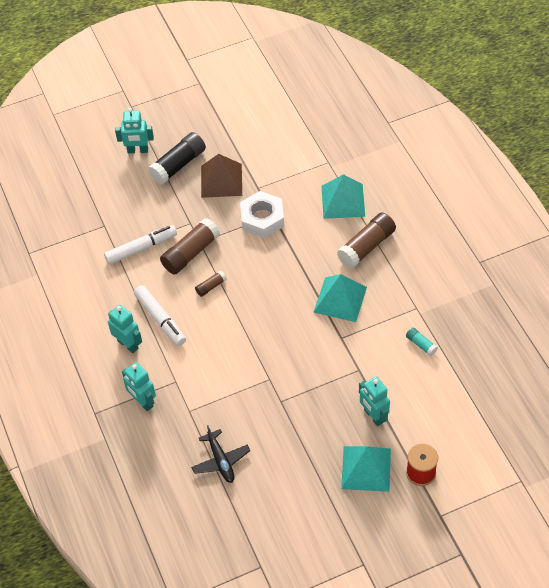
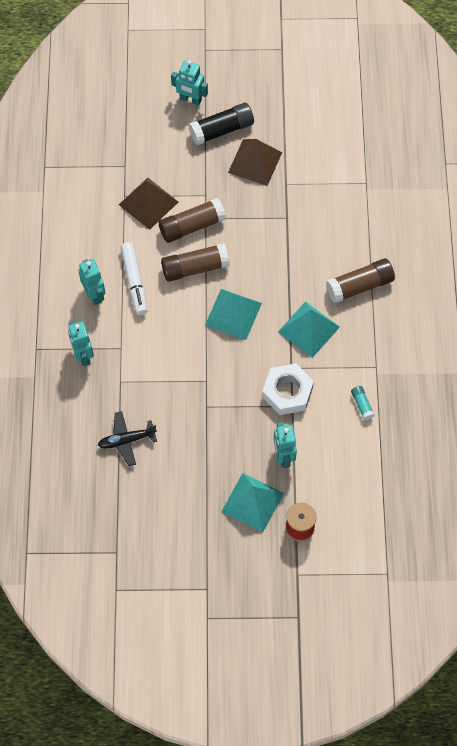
camera: 20 degrees right, 10 degrees up
white marker [104,225,177,265] -> brown pyramid [119,178,178,230]
black plane [191,425,250,483] -> black plane turned 75 degrees clockwise [98,411,157,466]
brown glue stick [195,271,227,297] -> brown glue stick [161,243,230,282], size x2.03
white nut [240,191,284,238] -> white nut moved to [262,363,314,415]
turquoise pyramid [321,174,365,219] -> turquoise pyramid moved to [205,289,262,340]

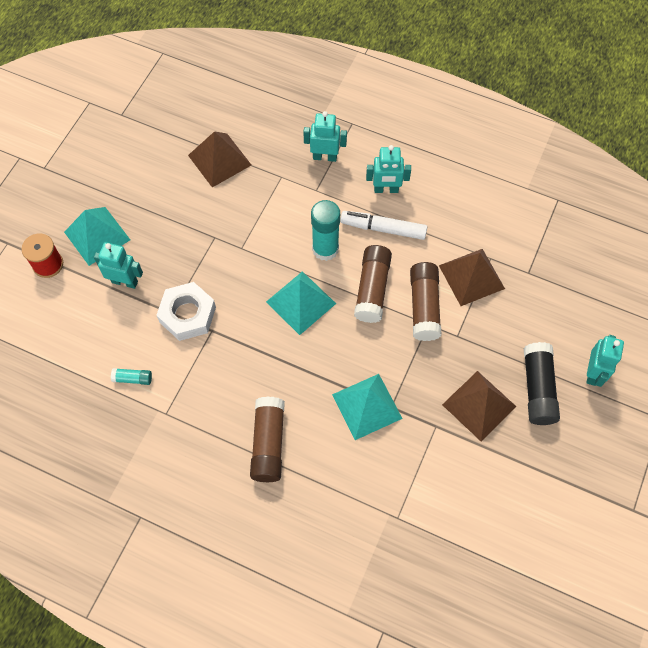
camera: 115 degrees right, 0 degrees up
black plane [98,411,157,466] -> brown pyramid [188,131,251,188]
turquoise robot [171,60,208,105] -> turquoise robot turned 150 degrees clockwise [586,335,624,387]
turquoise pyramid [278,301,340,358] -> turquoise pyramid moved to [332,374,403,440]
none -> turquoise glue stick [311,200,340,261]

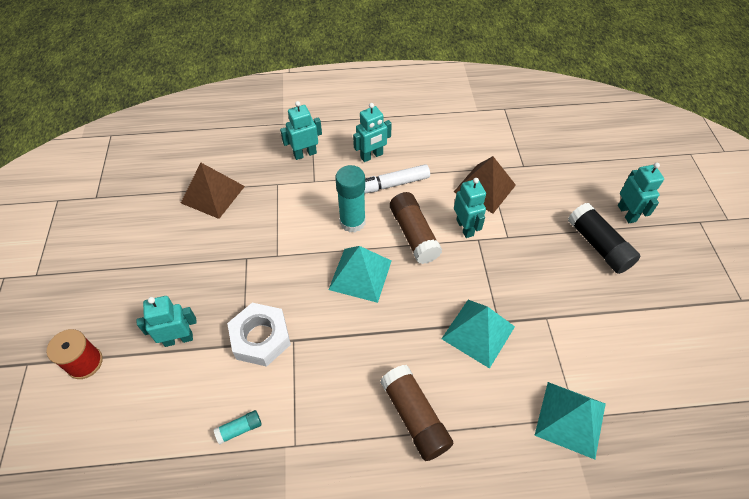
camera: 30 degrees left, 10 degrees down
turquoise pyramid [64,207,130,266] -> turquoise pyramid moved to [534,382,606,460]
brown glue stick [410,262,441,341] -> turquoise robot [454,178,486,238]
brown pyramid [442,371,517,441] -> none

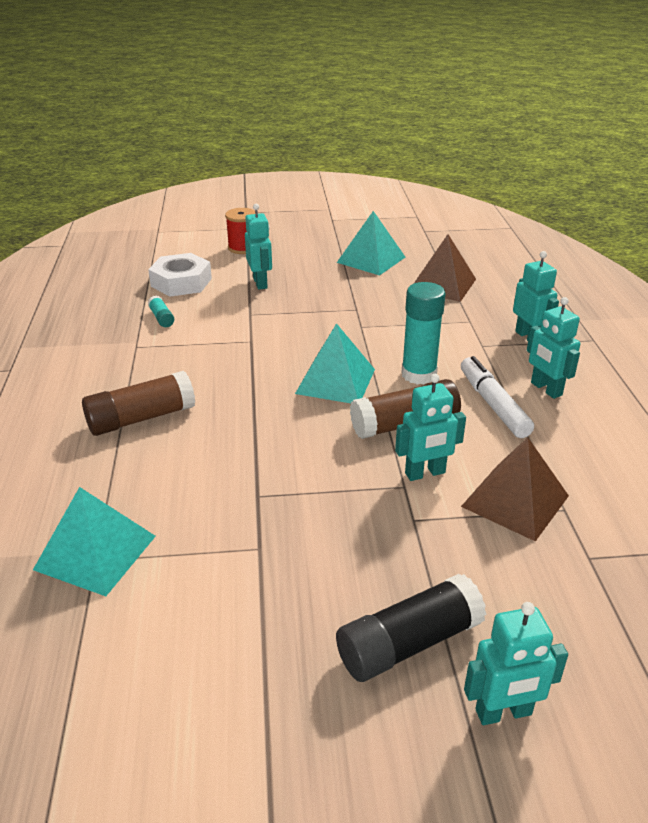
camera: 90 degrees right, 20 degrees down
white nut [227,303,291,367] -> white nut moved to [148,253,212,297]
turquoise pyramid [441,300,515,369] -> turquoise pyramid moved to [337,211,405,276]

